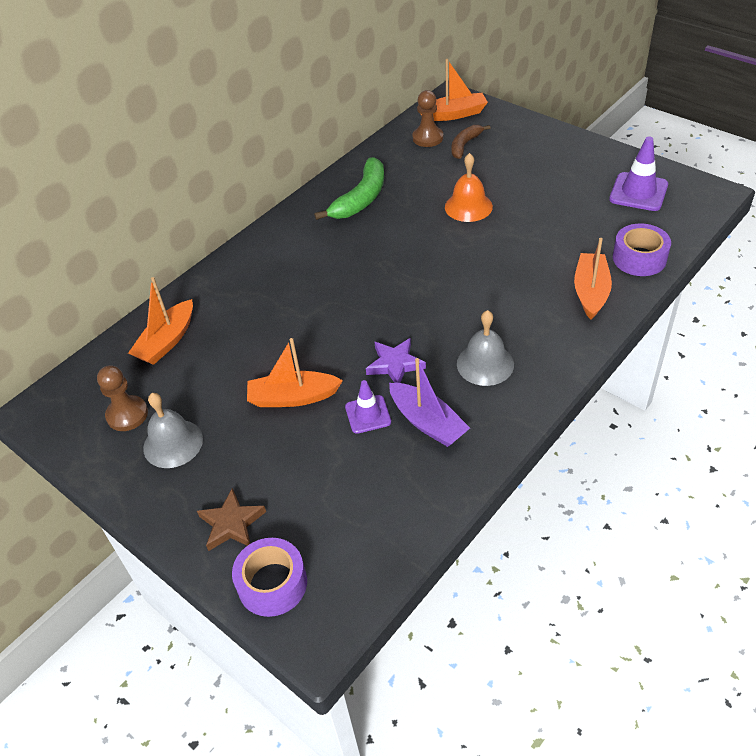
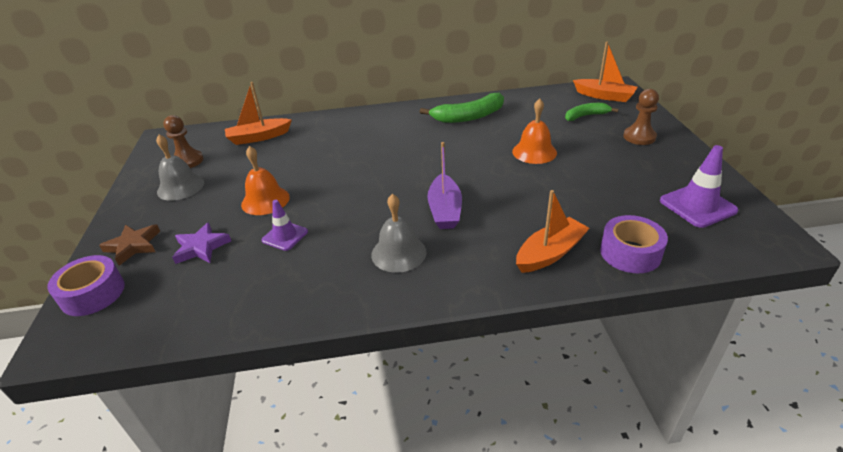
camera: 40 degrees right, 10 degrees down
orange boat [247,338,343,407] -> orange bell [241,146,290,215]
purple star [366,338,426,383] -> purple star moved to [172,222,231,264]
purple boat [389,358,470,447] -> purple boat moved to [427,142,462,229]
brown pawn [413,90,443,147] -> brown pawn moved to [624,89,659,145]
brown banana [451,125,490,159] -> green banana [565,103,618,121]

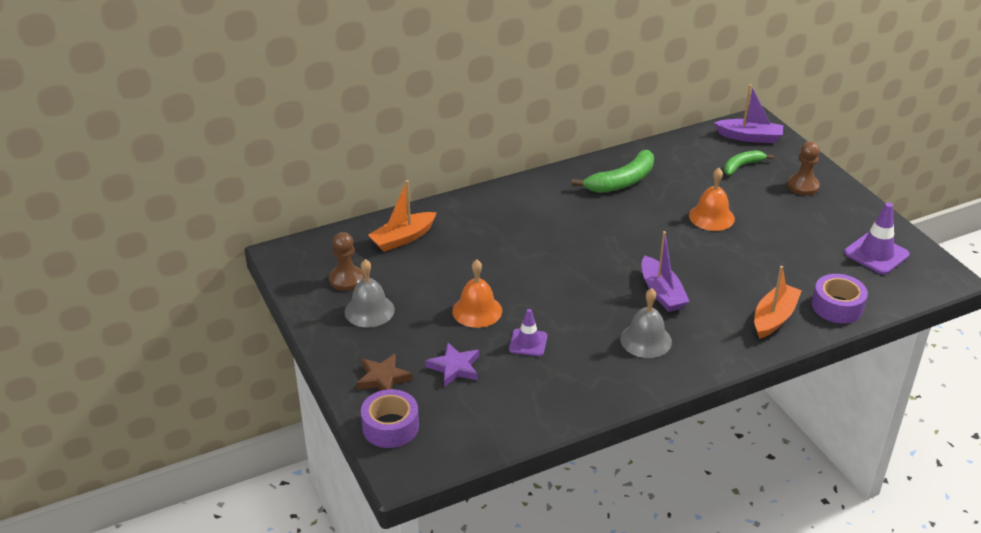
camera: 20 degrees left, 0 degrees up
orange boat [573,42,637,102] -> purple boat [714,84,783,143]

